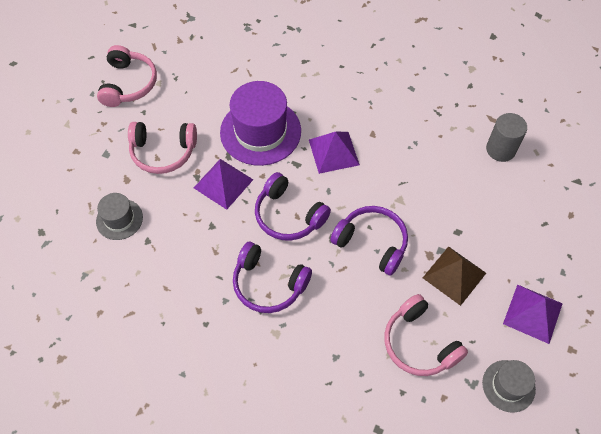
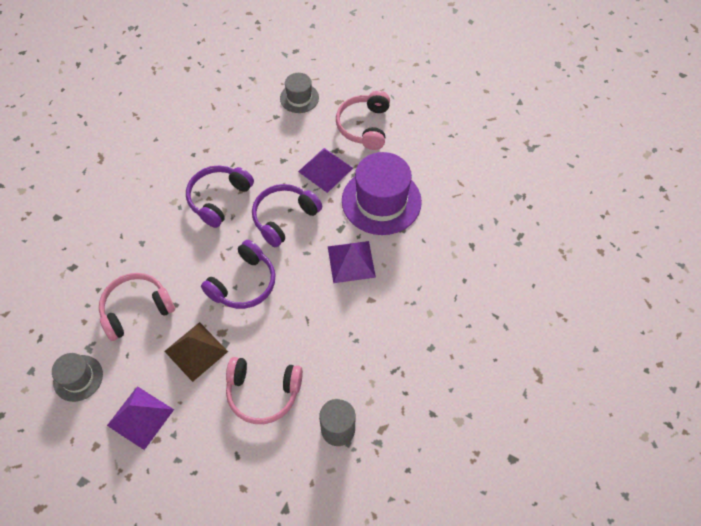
camera: 95 degrees right, 0 degrees up
pink headphones [97,45,157,107] -> pink headphones moved to [226,357,303,424]

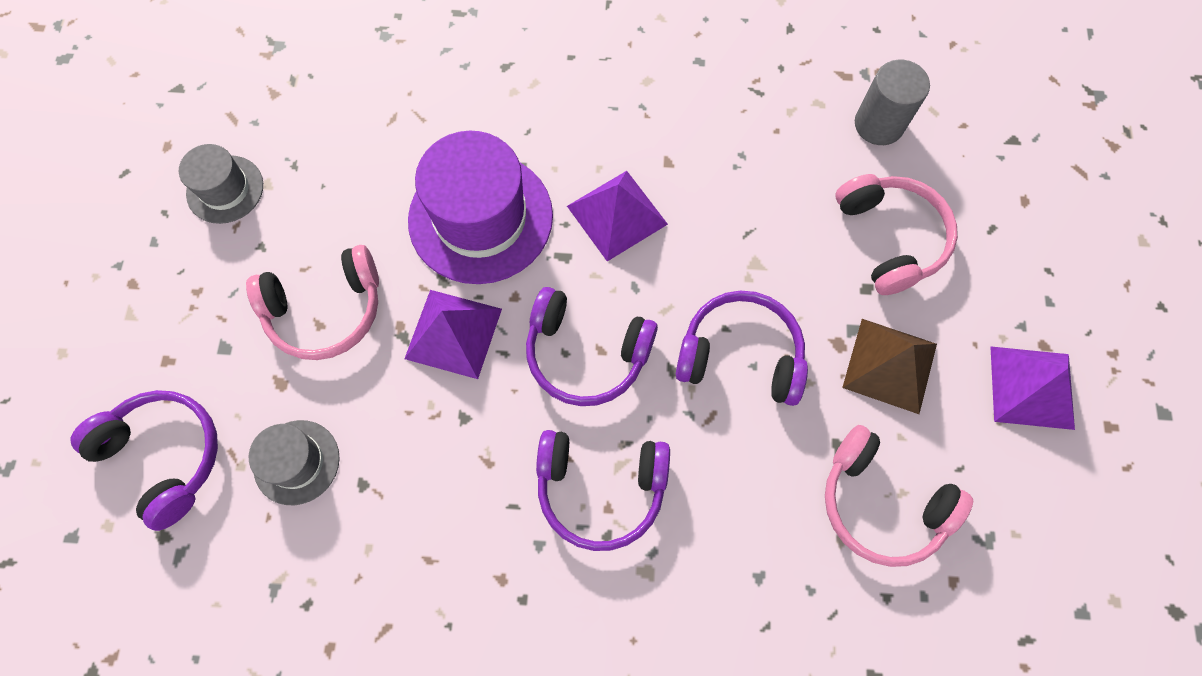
camera: 115 degrees left, 10 degrees up
grey hat [52,353,103,402] -> grey hat moved to [179,144,263,224]
none -> purple headphones [71,390,218,531]

